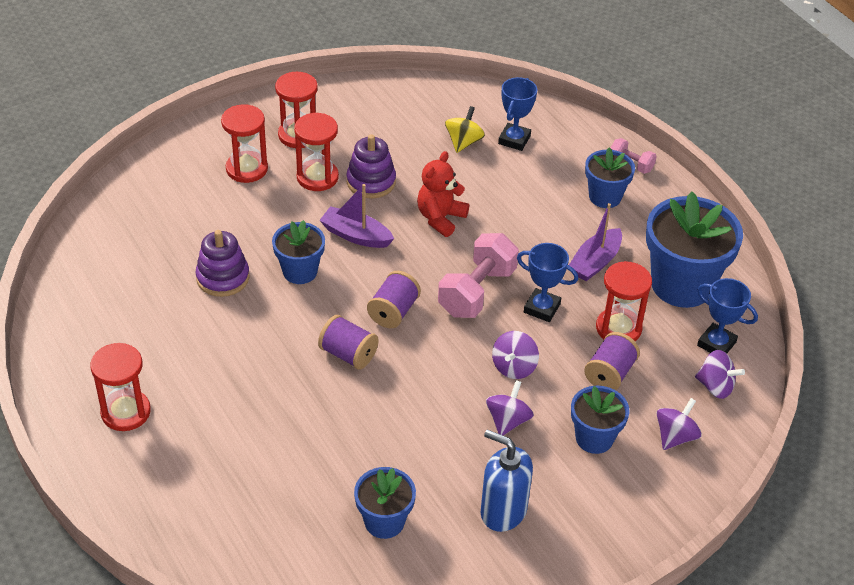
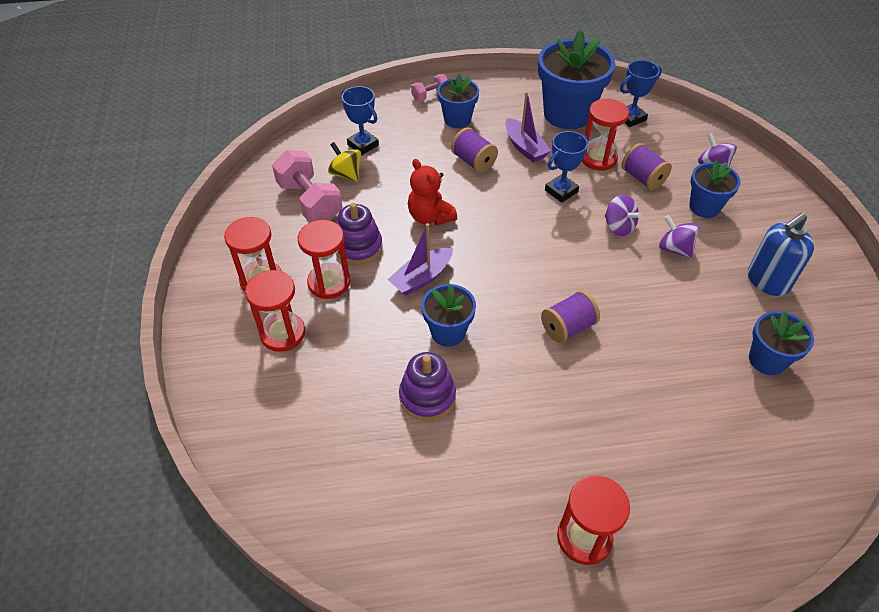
camera: 65 degrees left, 5 degrees up
purple spool [367,271,421,328] -> purple spool moved to [451,128,498,173]
pink dumbbell [438,233,519,318] -> pink dumbbell moved to [272,150,342,223]
purple spinning top [695,350,745,399] -> none

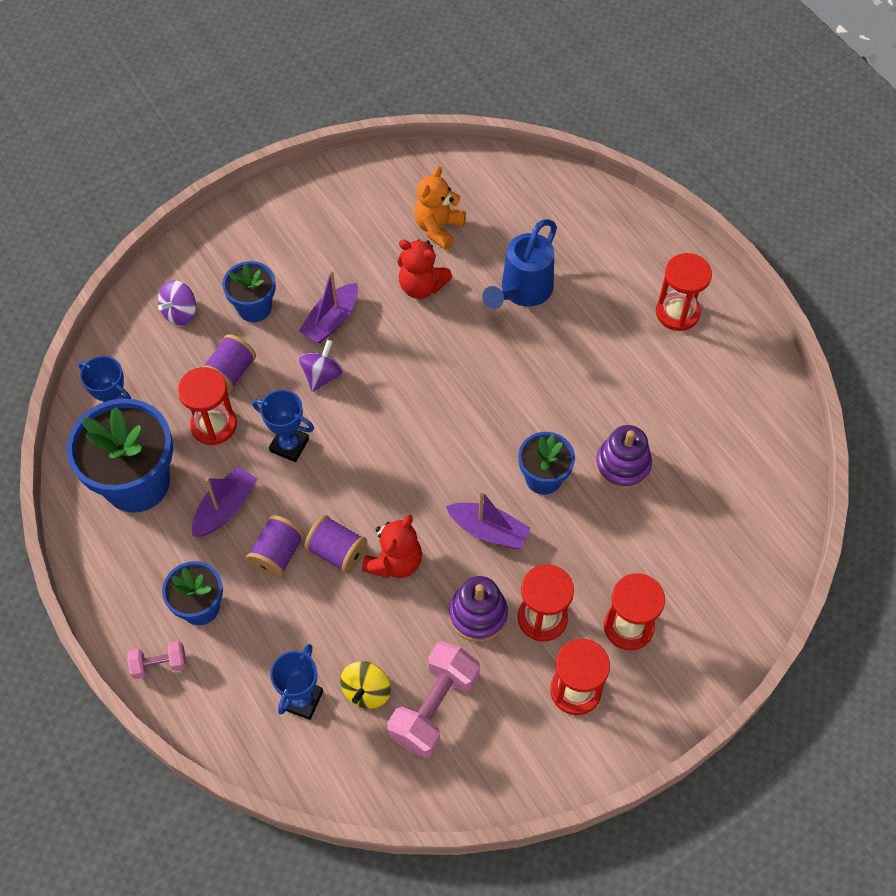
camera: 115 degrees left, 10 degrees up
pink dumbbell [411,74,448,101] -> pink dumbbell turned 45 degrees counterclockwise [127,641,186,679]
purple spool [541,291,600,343] -> purple spool moved to [304,515,367,574]
purple spinning top [659,215,699,258] -> purple boat [299,270,358,344]
blue soap dispenser [748,213,814,296] -> none
blue flower pot [749,311,814,375] -> orange teddy bear [414,166,466,249]
none -> red teddy bear [398,240,452,299]
none -> blue watering can [482,219,557,309]

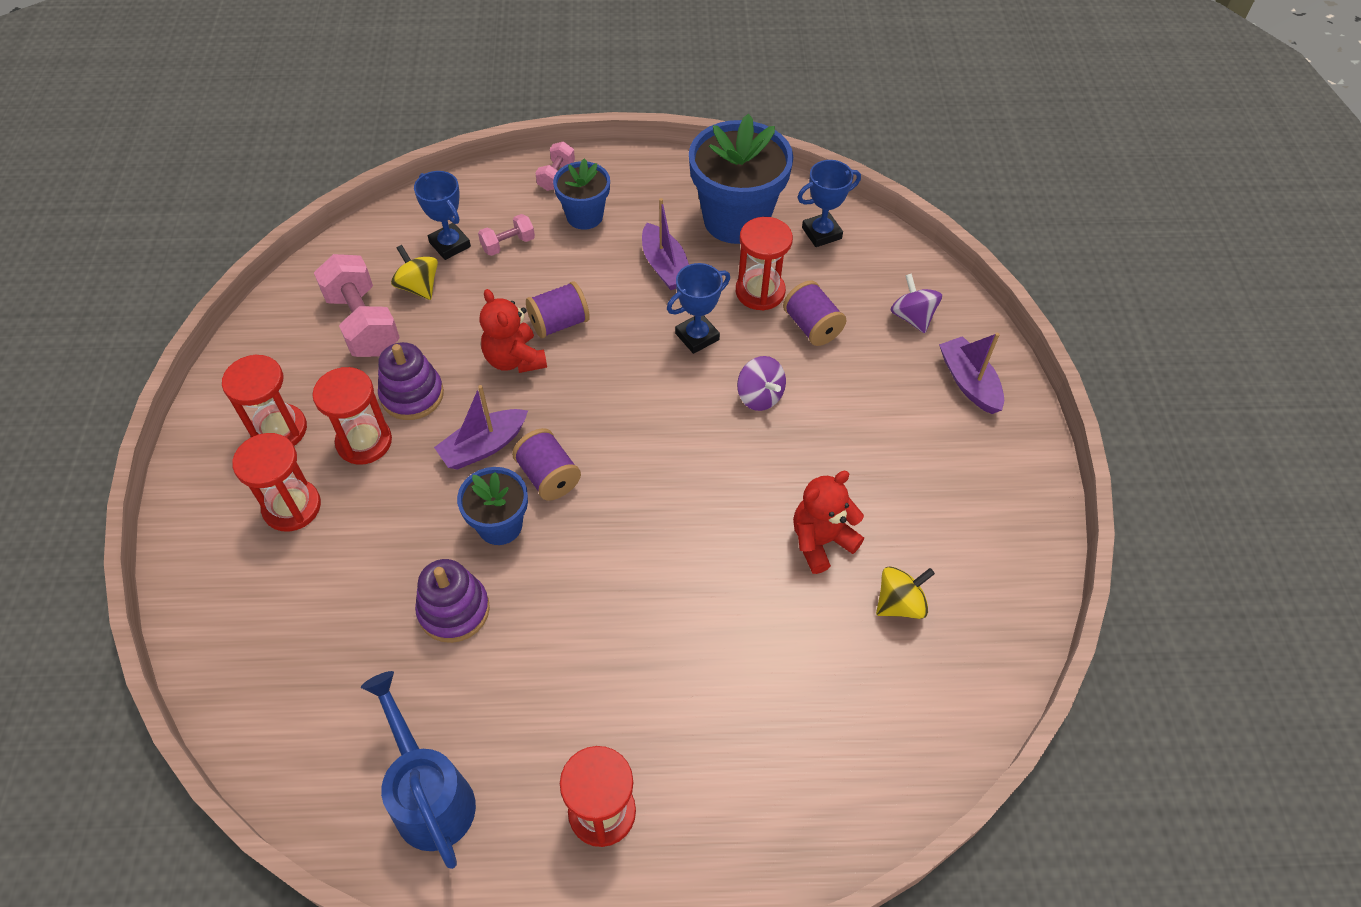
camera: 120 degrees right, 5 degrees down
blue flower pot [222,261,276,322] -> none
purple spool [246,515,305,578] -> purple spool moved to [512,428,581,501]
purple boat [299,270,358,344] -> purple boat moved to [939,333,1004,414]
orange teddy bear [414,166,466,249] -> yellow spinning top [876,567,935,619]
blue watering can [482,219,557,309] -> blue watering can moved to [361,671,476,869]
none -> pink dumbbell [478,214,535,256]

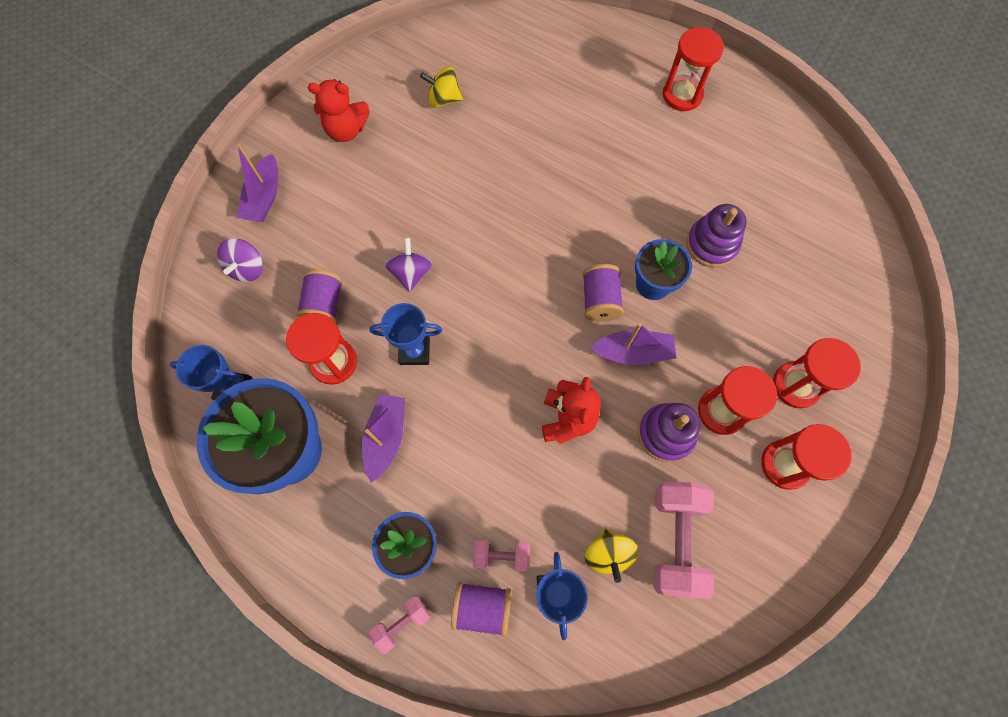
camera: 145 degrees left, 15 degrees up
blue watering can [361,671,476,869] -> none
purple spool [526,281,590,338] -> purple spool moved to [451,582,511,637]
red teddy bear [793,471,864,574] -> red teddy bear moved to [308,79,370,142]

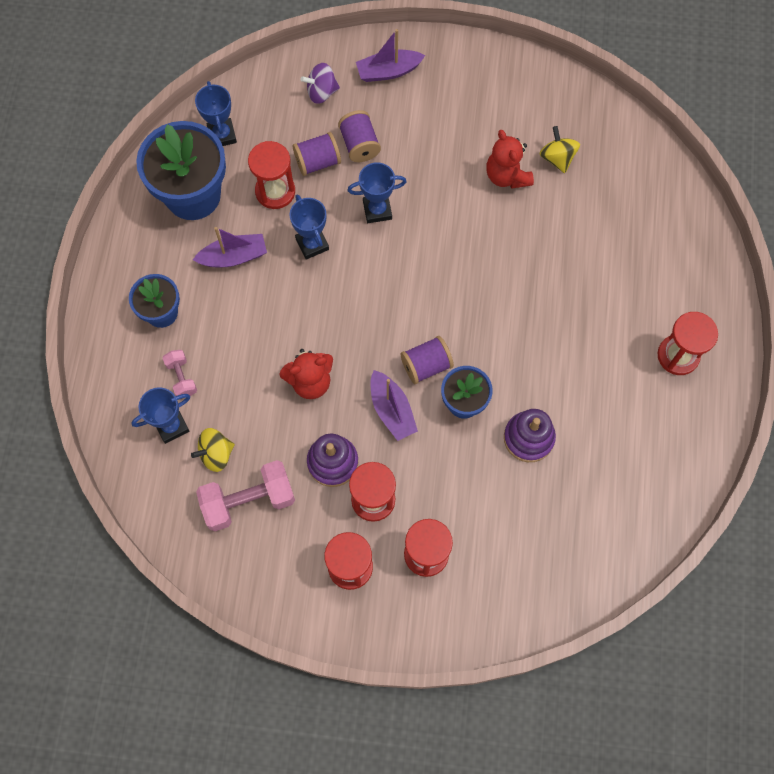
camera: 65 degrees right, 0 degrees up
red teddy bear [308,79,370,142] -> red teddy bear moved to [486,130,534,189]
pink dumbbell [368,596,431,655] -> none
purple spinning top [385,237,432,292] -> blue trophy [348,162,407,223]
purple spool [451,582,511,637] -> purple spool moved to [338,110,381,162]

